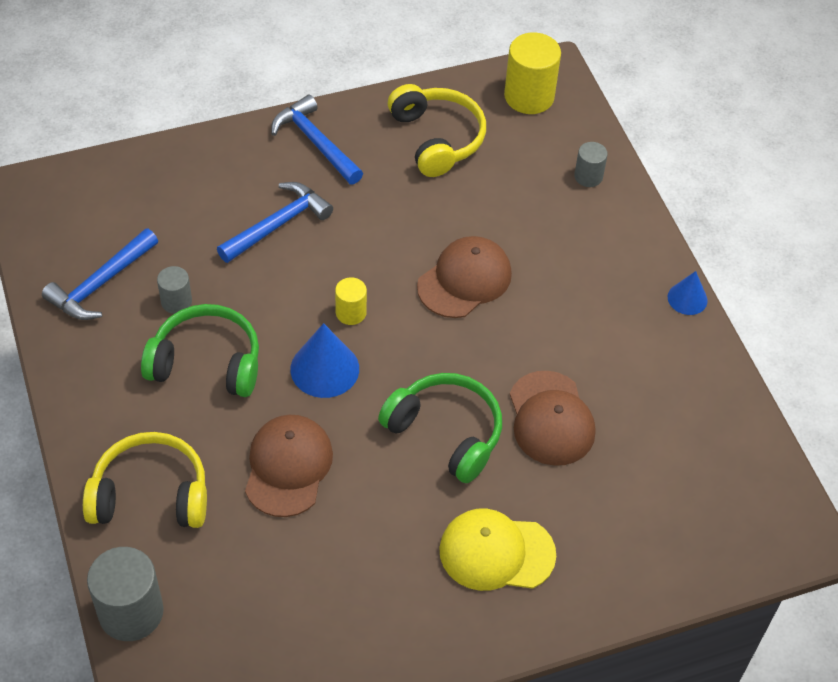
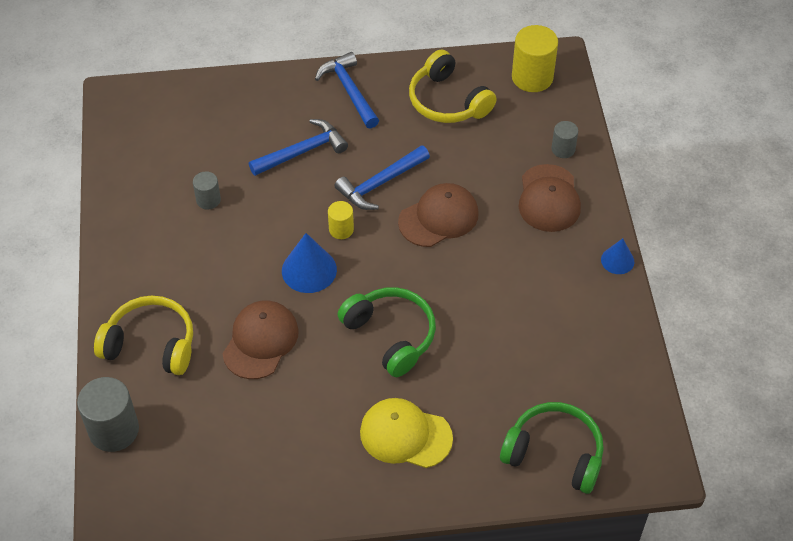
camera: 15 degrees right, 0 degrees up
blue hammer [42,228,158,320] -> blue hammer moved to [334,145,430,210]
green headphones [141,304,259,397] -> green headphones moved to [500,402,604,494]
yellow headphones [388,84,486,177] -> yellow headphones turned 150 degrees clockwise [409,50,497,123]
brown cap [510,371,595,466] -> brown cap moved to [519,164,581,232]

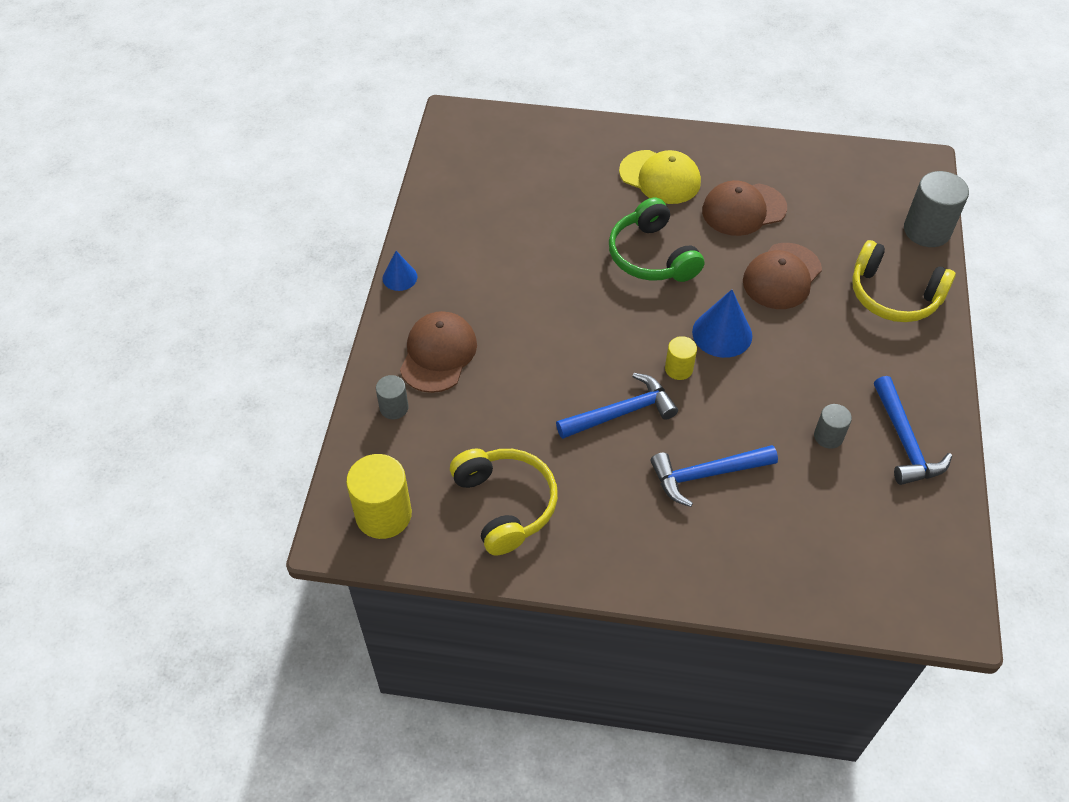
camera: 165 degrees left, 0 degrees up
blue hammer [315,52,379,129] -> blue hammer moved to [874,376,952,485]
brown cap [398,183,479,247] -> brown cap moved to [702,180,787,236]
green headphones [500,402,604,494] -> none

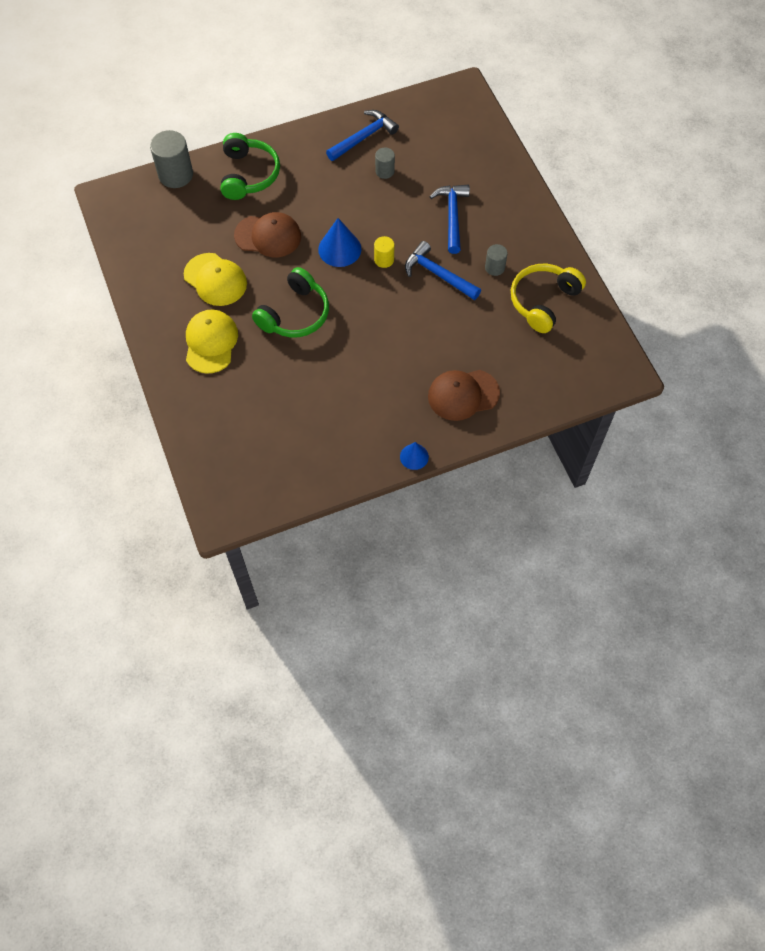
camera: 120 degrees left, 10 degrees up
yellow cylinder [346,454,412,539] -> none
grey cylinder [376,375,409,419] -> grey cylinder moved to [485,244,508,276]
blue hammer [651,445,778,507] -> blue hammer turned 135 degrees counterclockwise [430,184,470,254]
brown cap [702,180,787,236] -> yellow cap [184,253,247,306]
yellow headphones [852,240,956,322] -> green headphones [221,133,280,200]

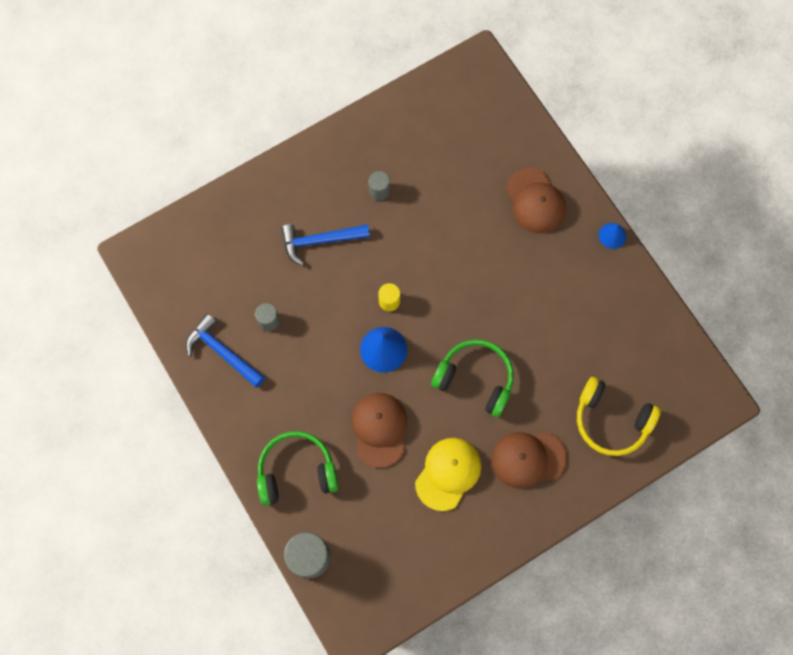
camera: 100 degrees left, 10 degrees up
yellow cap [186,310,238,374] -> brown cap [491,432,567,488]
blue hammer [405,241,481,300] -> none
yellow headphones [511,264,586,333] -> yellow headphones moved to [577,377,661,456]

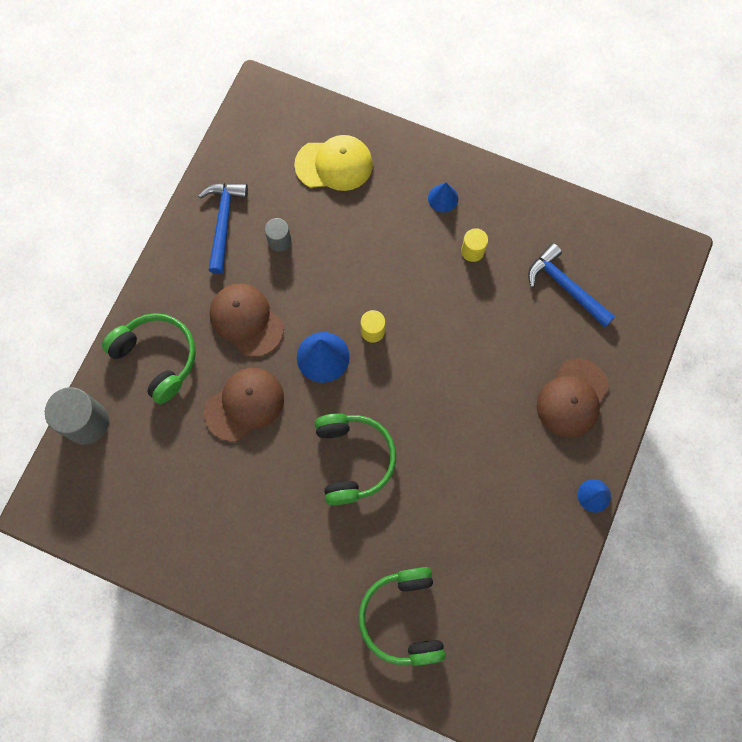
camera: 55 degrees right, 0 degrees up
blue hammer [281,224,370,266] -> blue hammer moved to [528,243,615,327]
grey cylinder [369,171,390,201] -> yellow cylinder [461,228,488,262]
yellow cap [415,438,481,511] -> yellow cap moved to [294,135,373,191]
brown cap [491,432,567,488] -> brown cap moved to [210,283,284,357]
yellow headphones [577,377,661,456] -> green headphones [359,567,445,666]
none -> blue cone [428,182,458,212]

